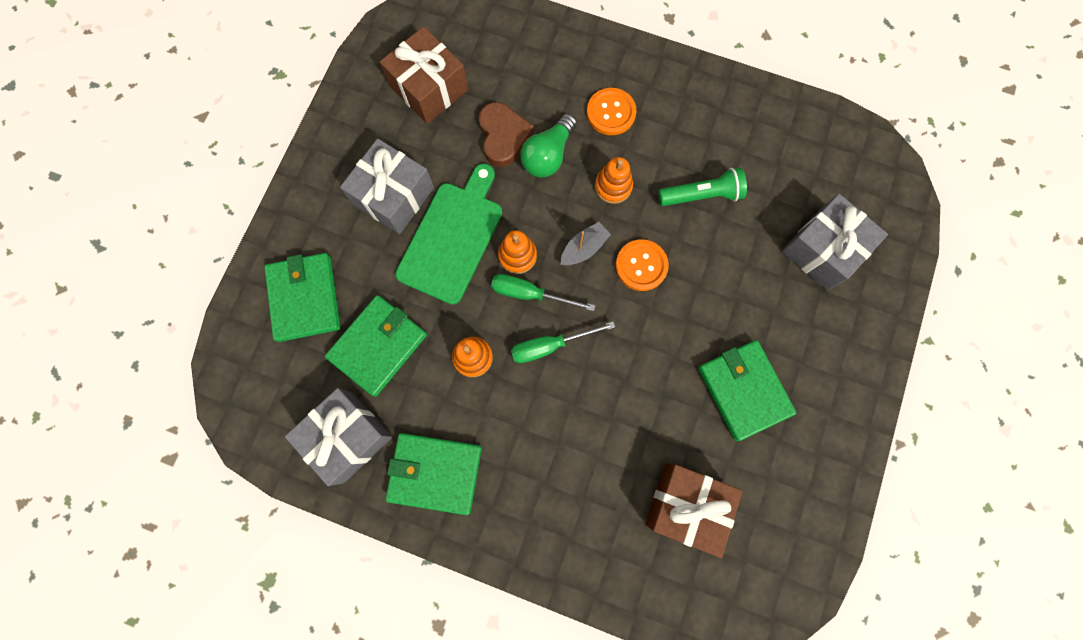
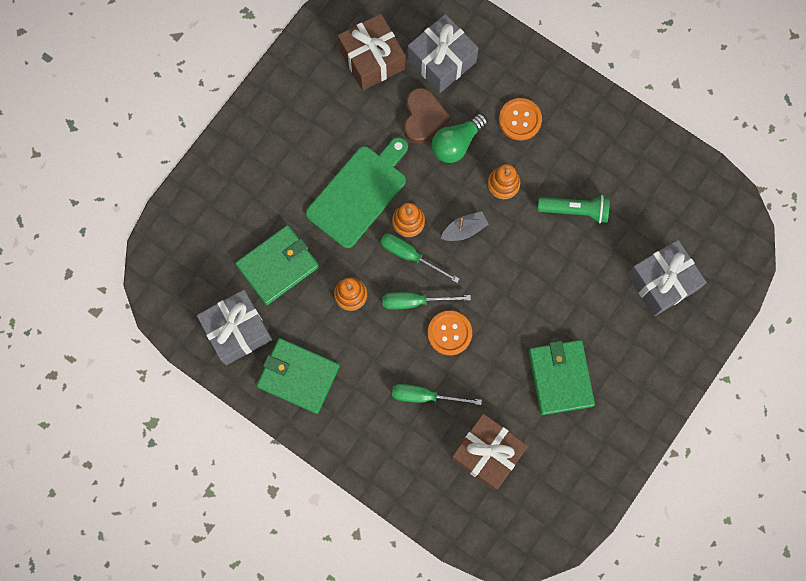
camera: 15 degrees right, 0 degrees up
green wallet [264,253,341,342] -> none
grey gift [340,139,434,234] -> grey gift moved to [408,14,478,93]
orange button [616,239,669,291] -> orange button moved to [428,311,472,355]
none -> green screwdriver [392,384,482,405]

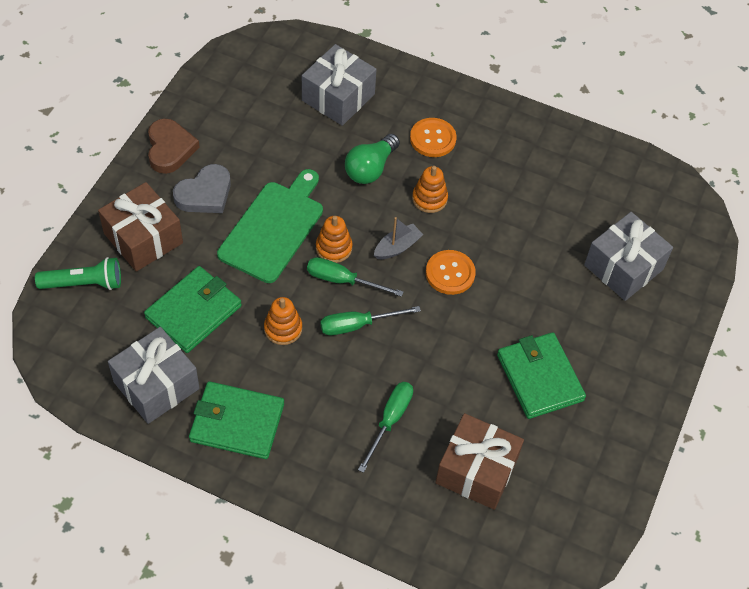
camera: 15 degrees left, 20 degrees down
brown gift [338,14,405,90] -> brown gift moved to [98,182,183,272]
green screwdriver [392,384,482,405] -> green screwdriver turned 120 degrees clockwise [358,382,413,473]
brown heart [404,88,451,144] -> brown heart moved to [148,118,200,174]
orange button [428,311,472,355] -> orange button moved to [426,250,476,295]
green flashlight [538,195,610,223] -> green flashlight moved to [35,257,121,290]
none -> grey heart [173,164,231,213]

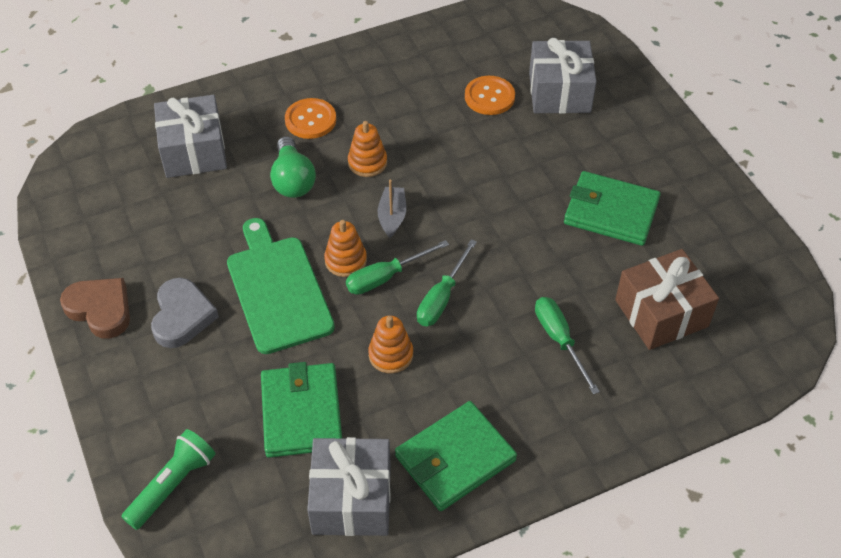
camera: 45 degrees left, 5 degrees down
brown gift [98,182,183,272] -> none
orange button [426,250,476,295] -> orange button moved to [465,76,515,115]

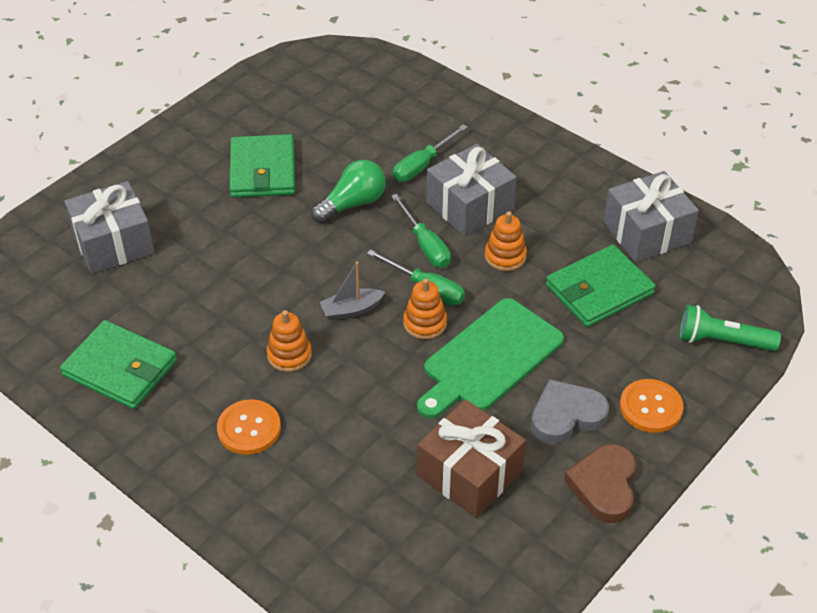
camera: 115 degrees left, 5 degrees down
grey gift [154,95,227,178] -> grey gift moved to [427,144,517,236]
green light bulb [270,136,316,198] -> green light bulb moved to [311,160,386,223]
green wallet [395,401,517,511] -> green wallet moved to [60,320,177,409]
green screwdriver [417,239,477,326] -> green screwdriver turned 60 degrees clockwise [391,194,451,268]
orange button [465,76,515,115] -> orange button moved to [620,379,683,433]
brown gift [615,249,719,350] -> brown gift moved to [417,399,526,518]

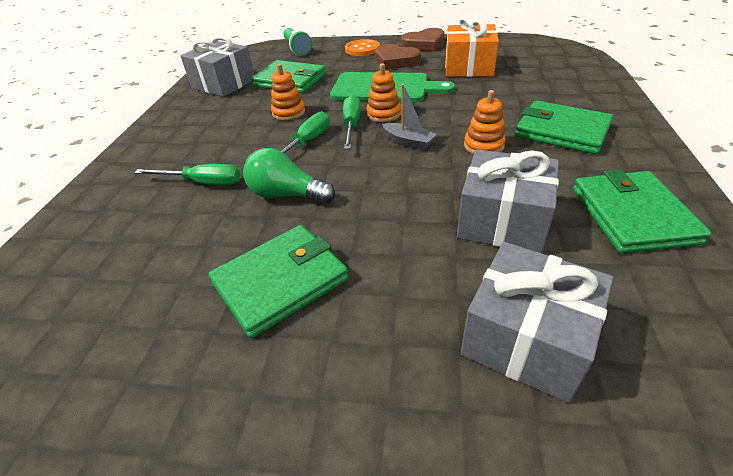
camera: 120 degrees left, 5 degrees down
orange button [217,399,281,455] -> green wallet [515,100,613,154]
brown gift [417,399,526,518] -> orange gift [445,15,499,77]
grey gift [427,144,517,236] -> grey gift moved to [457,149,559,253]
grey heart [531,379,609,444] -> brown heart [375,44,421,70]

